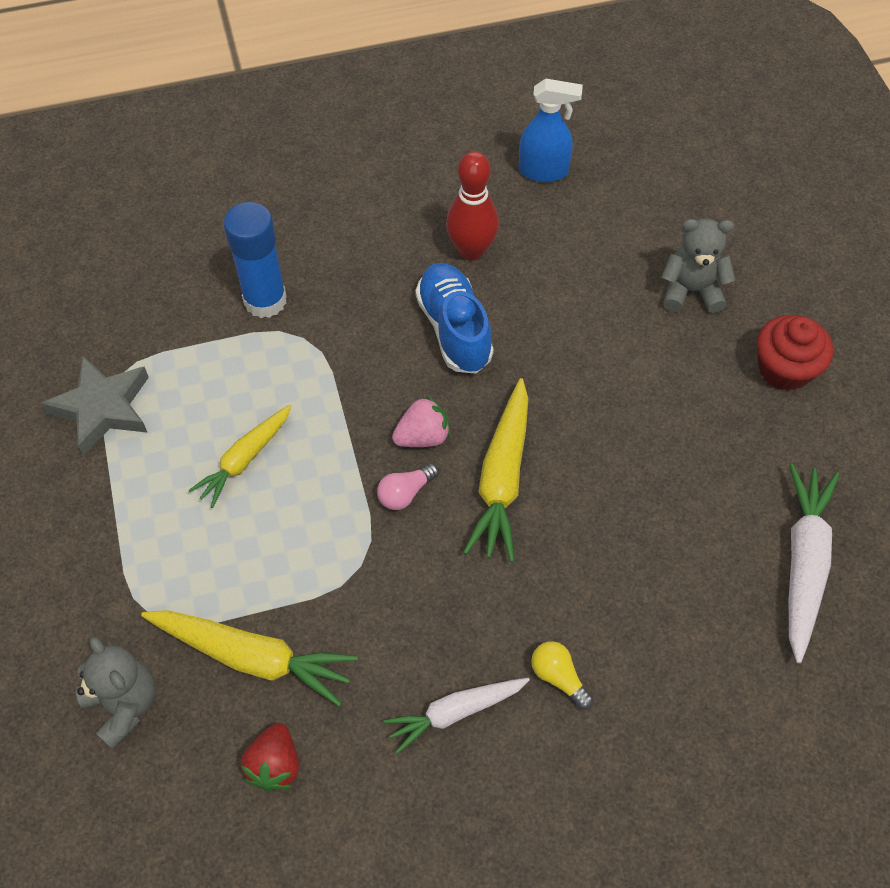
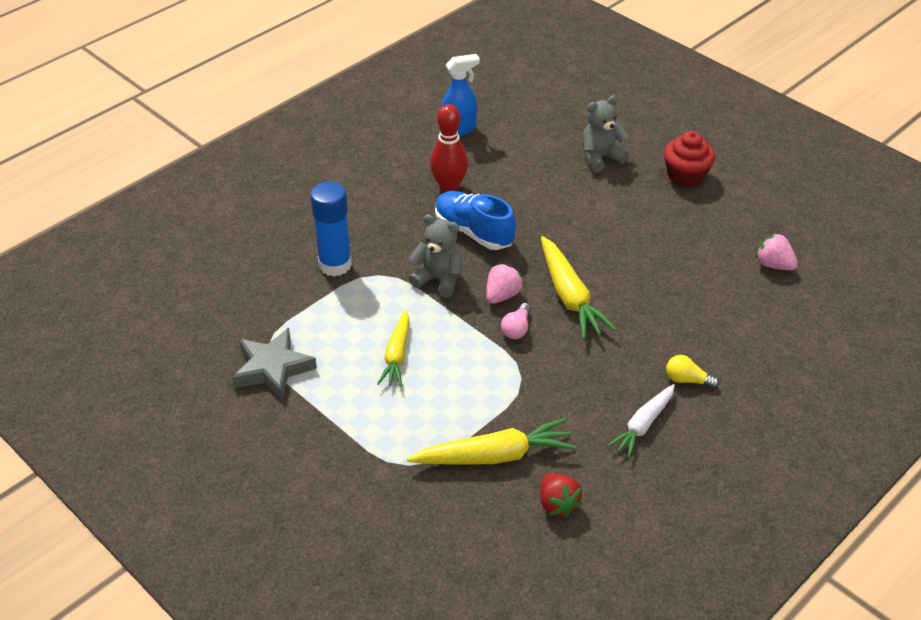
camera: 30 degrees left, 15 degrees down
grey teddy bear [76,637,155,749] -> grey teddy bear moved to [409,214,462,298]
white carrot [789,464,840,663] -> pink strawberry [756,233,798,270]

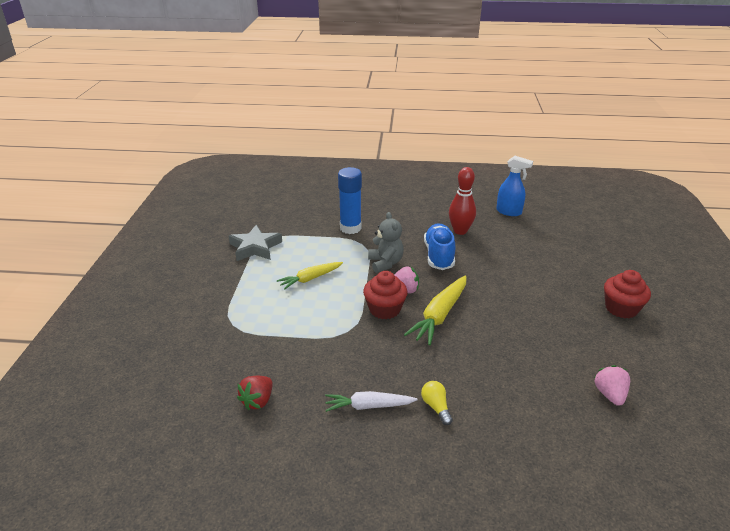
camera: 50 degrees right, 10 degrees down
yellow carrot [407,418,576,465] -> none
pink light bulb [501,303,531,339] -> red cupcake [363,271,408,319]
grey teddy bear [582,95,629,172] -> none

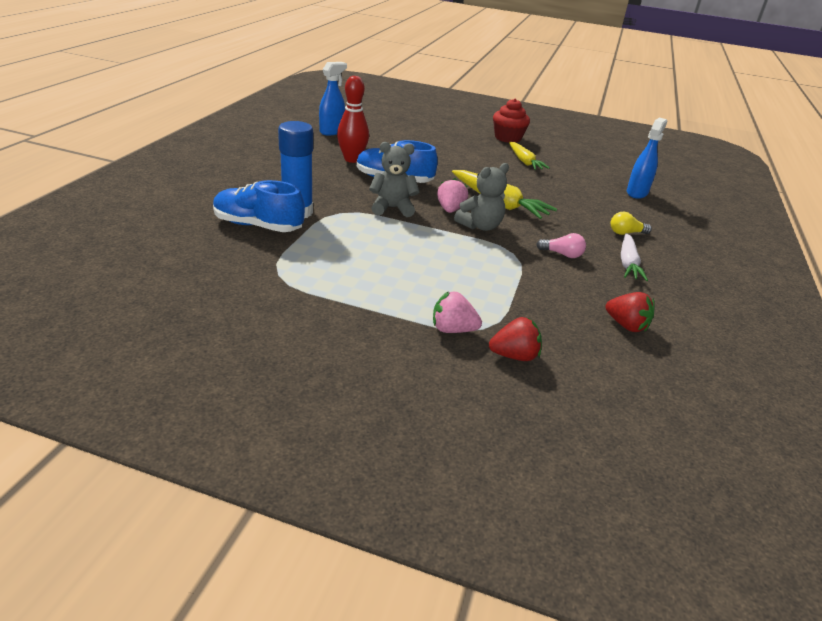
camera: 80 degrees left, 0 degrees up
grey star [229,225,282,261] -> none
yellow carrot [277,262,343,290] -> yellow carrot moved to [509,142,550,170]
red cupcake [363,271,408,319] -> grey teddy bear [454,163,509,231]
pink strawberry [594,365,630,406] -> pink strawberry moved to [433,291,482,333]
none -> blue shoe [213,180,305,232]
none -> red strawberry [489,317,542,361]
none -> pink light bulb [536,233,586,258]
none -> blue spray bottle [627,118,667,199]

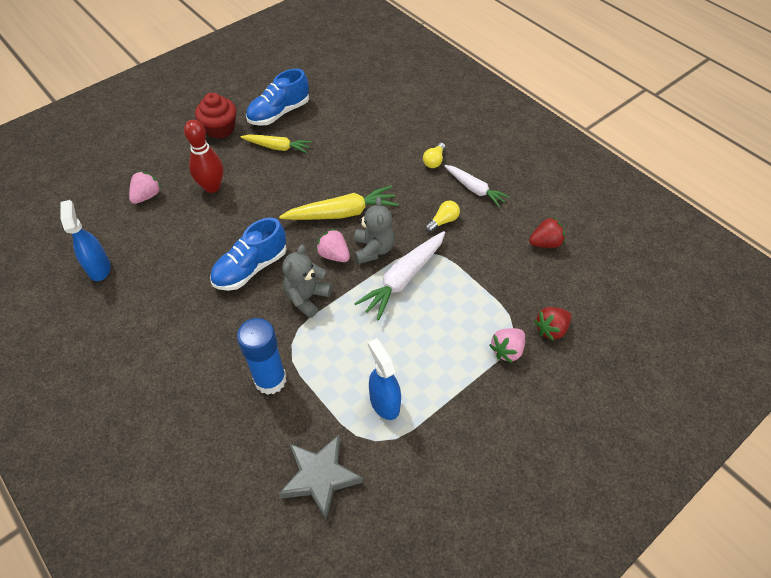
camera: 55 degrees left, 20 degrees up
blue shoe [213,180,305,232] -> blue shoe moved to [246,69,309,126]
red bowling pin [337,76,369,163] -> red bowling pin moved to [184,120,224,193]
red strawberry [489,317,542,361] -> red strawberry turned 150 degrees counterclockwise [534,307,571,341]
pink light bulb [536,233,586,258] -> yellow light bulb [425,201,460,232]
blue spray bottle [627,118,667,199] -> blue spray bottle moved to [368,338,401,420]
none -> pink strawberry [129,171,161,204]
none -> grey star [279,435,363,521]
none -> white carrot [354,231,445,321]

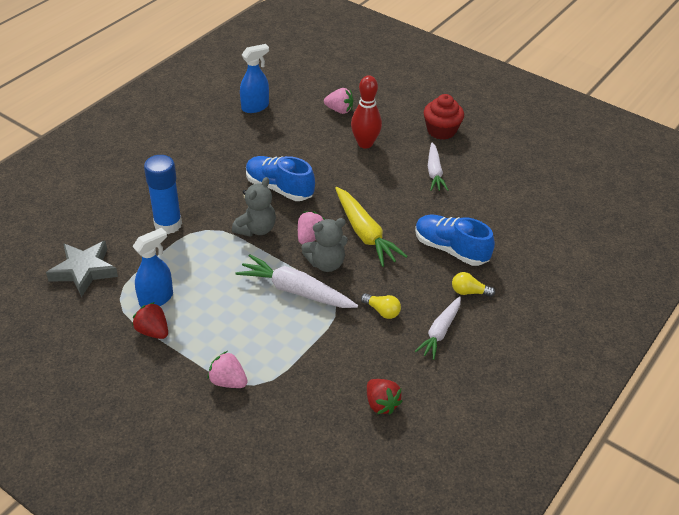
camera: 75 degrees right, 10 degrees down
yellow carrot [241,134,311,153] -> white carrot [428,143,448,191]
blue shoe [246,69,309,126] -> blue shoe moved to [415,215,495,266]
grey teddy bear [282,245,332,318] -> grey teddy bear turned 105 degrees clockwise [232,177,276,237]
red strawberry [534,307,571,341] -> red strawberry moved to [132,302,168,339]

